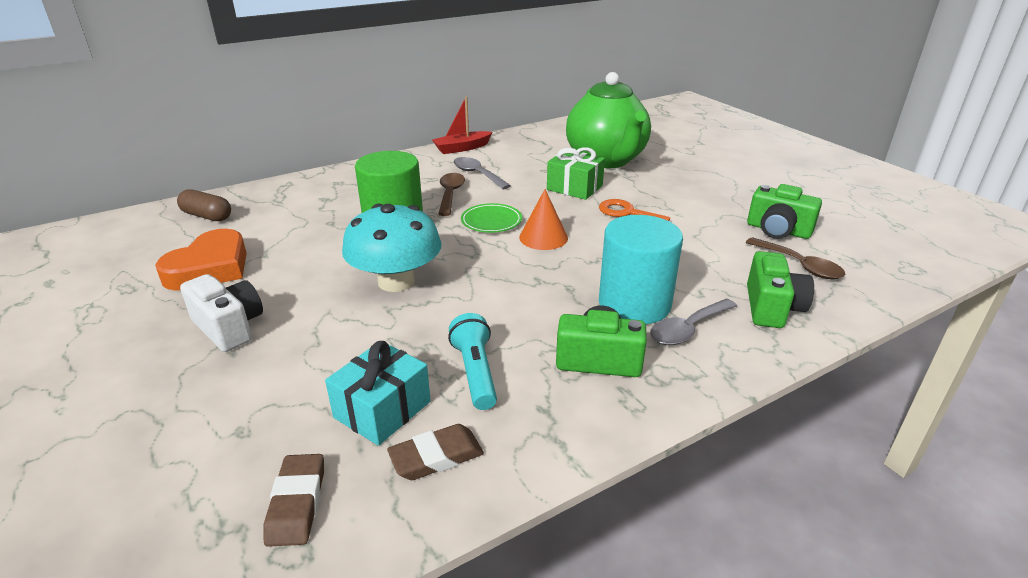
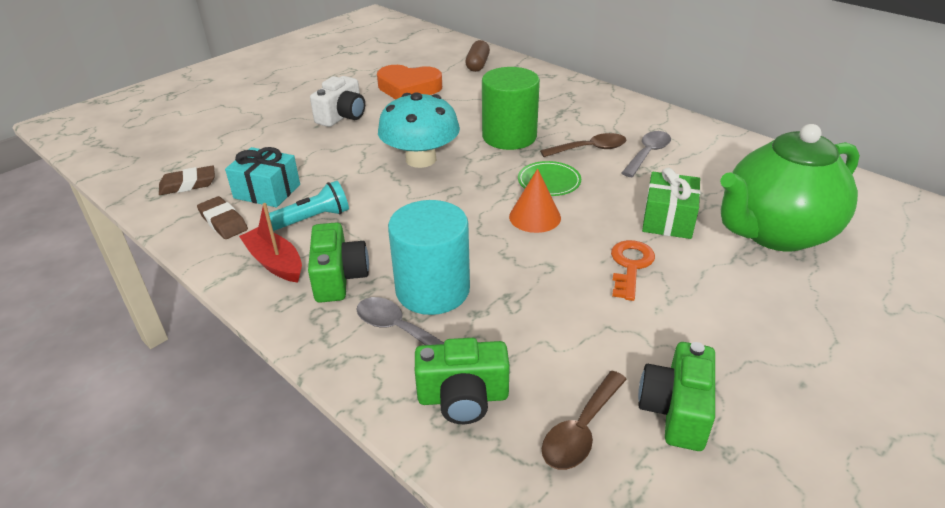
camera: 75 degrees right, 5 degrees up
red boat [432,97,492,154] -> red boat moved to [239,203,302,283]

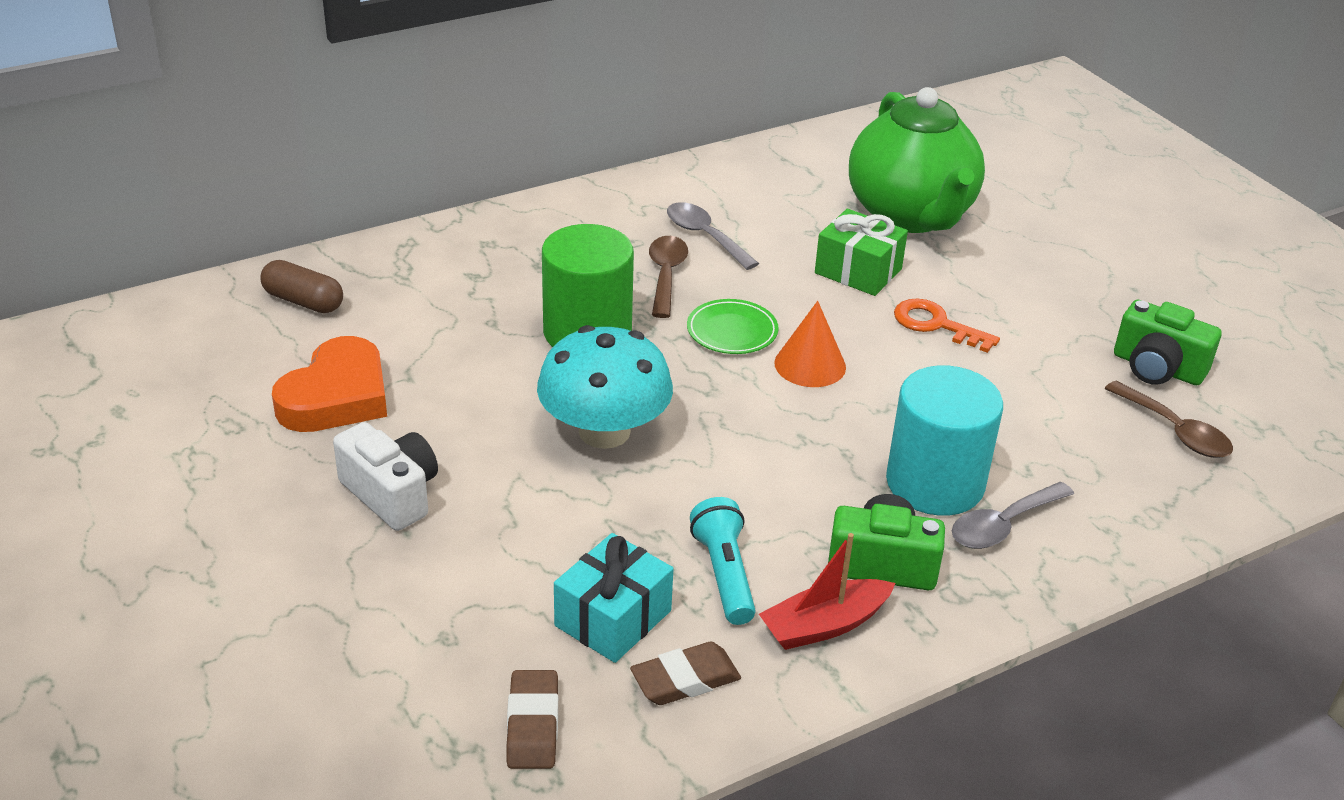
camera: 75 degrees left, 0 degrees up
green camera [415,338,510,424] -> none

